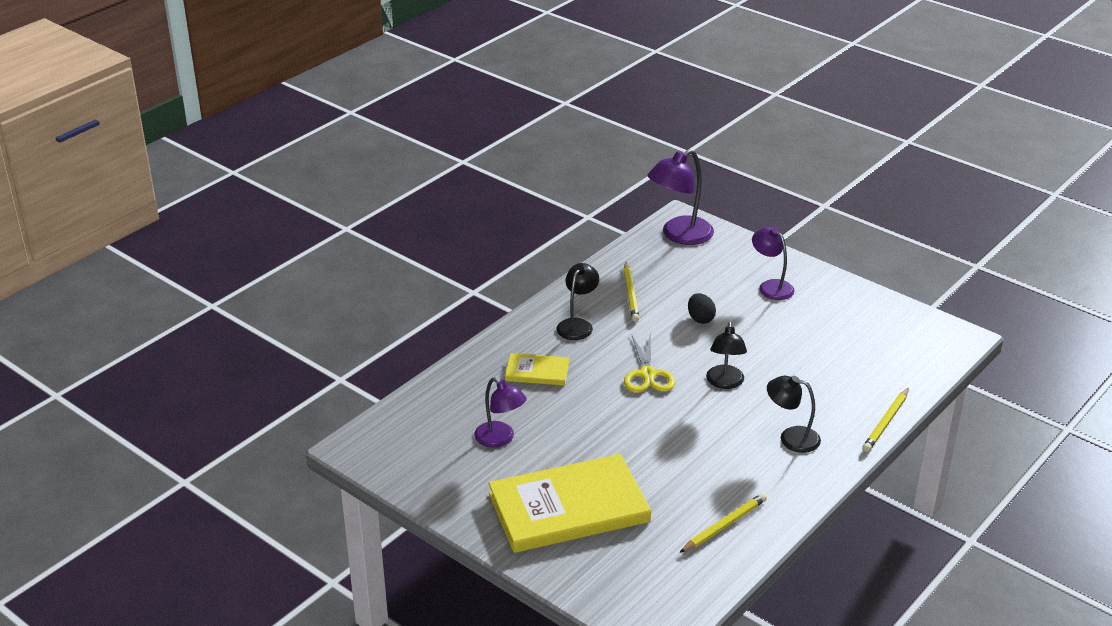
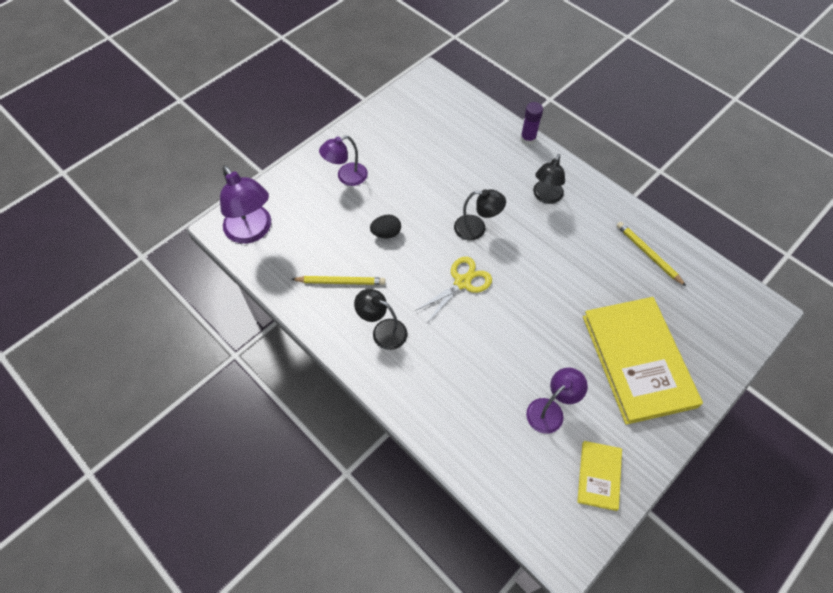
camera: 85 degrees left, 25 degrees up
yellow book [505,353,569,386] -> yellow book moved to [577,441,622,511]
yellow scissors [624,333,675,393] -> yellow scissors turned 45 degrees counterclockwise [415,257,492,323]
yellow pencil [862,388,909,452] -> purple glue stick [520,102,543,145]

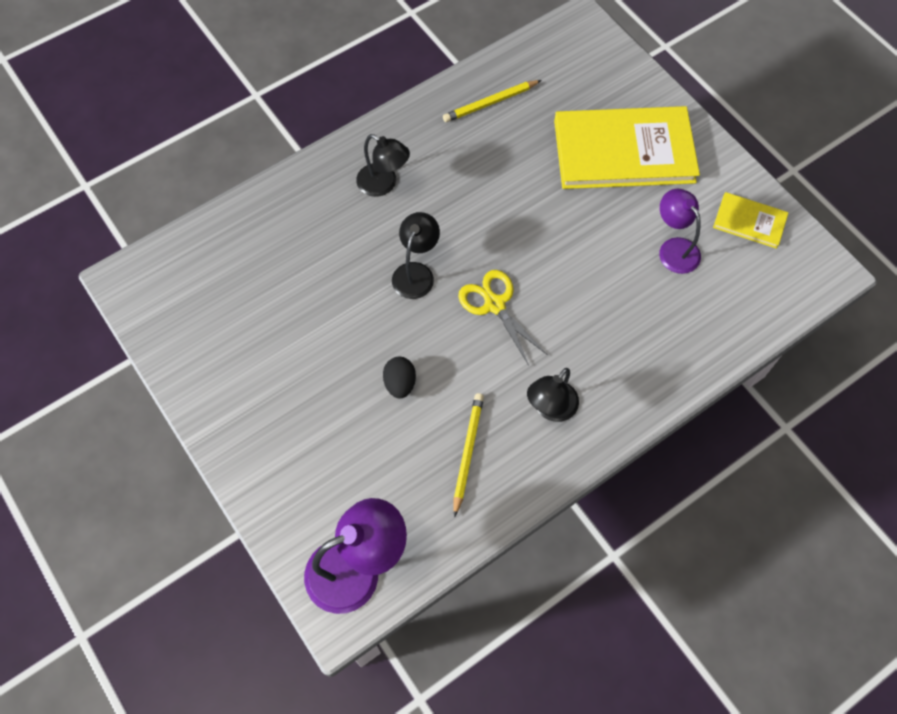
camera: 80 degrees left, 5 degrees up
purple lamp [319,136,368,186] -> none
purple glue stick [520,102,543,145] -> none

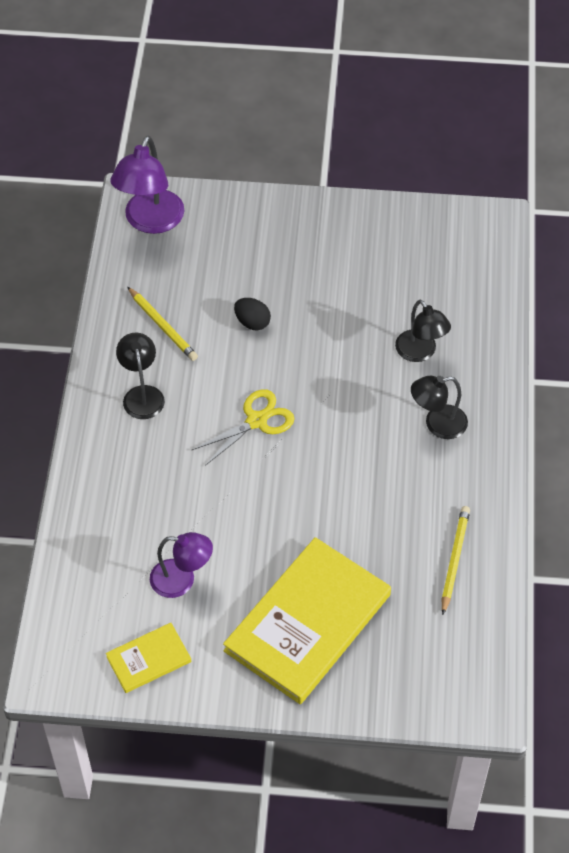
camera: 130 degrees right, 10 degrees down
black lamp [392,212,440,299] -> black lamp moved to [395,300,451,362]
yellow scissors [458,270,548,366] -> yellow scissors turned 45 degrees counterclockwise [192,389,295,466]

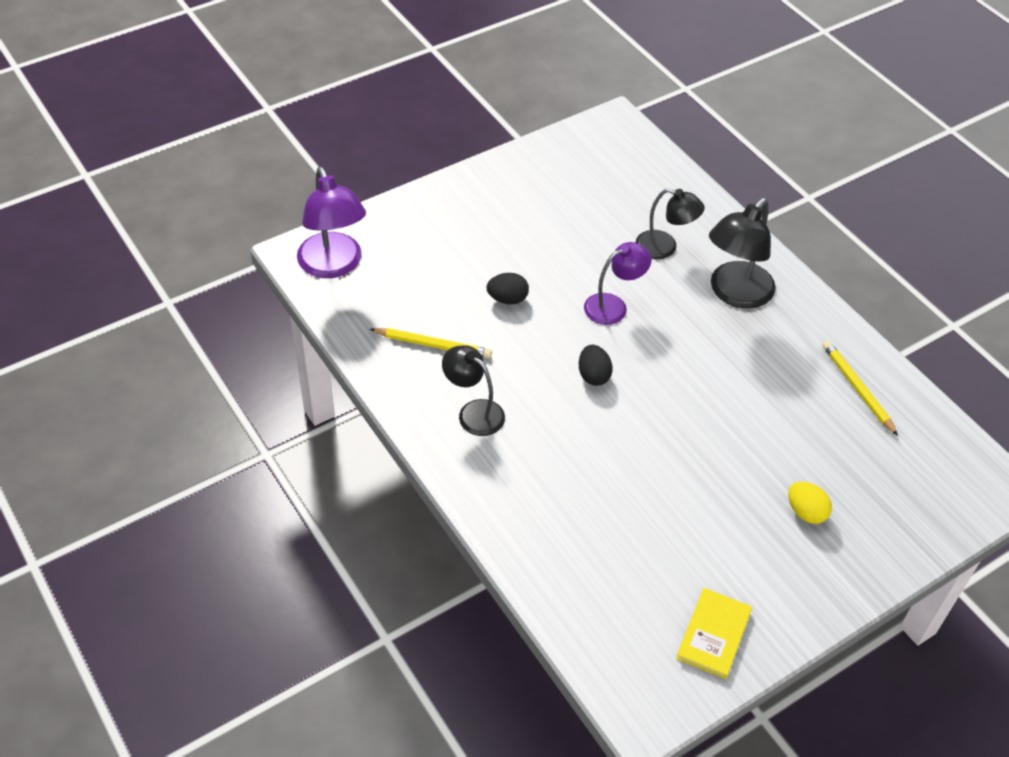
camera: 40 degrees left, 5 degrees down
purple lamp [150,532,213,598] -> purple lamp moved to [584,242,652,325]
yellow scissors [192,389,295,466] -> black egg [579,345,613,386]
yellow book [223,537,391,704] -> yellow egg [788,482,832,524]
black lamp [411,376,468,439] -> black lamp [709,198,776,309], size x1.54

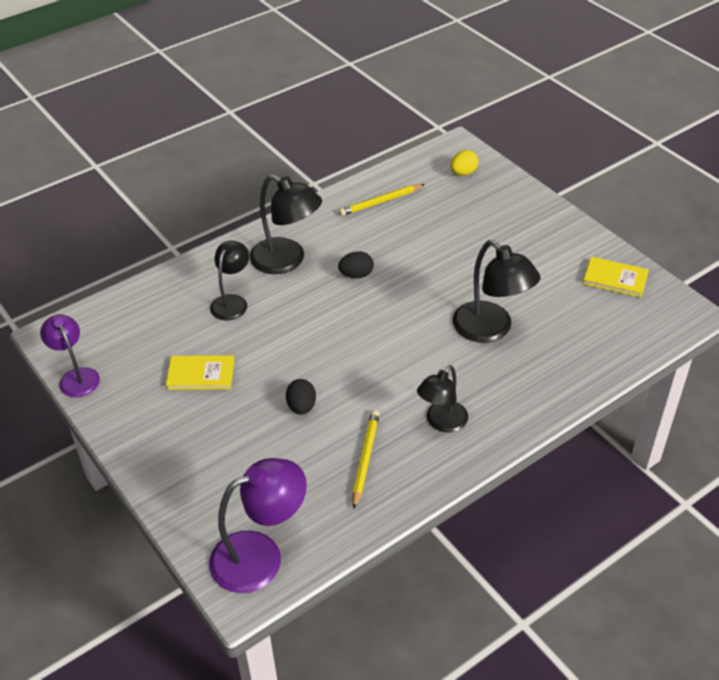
camera: 90 degrees left, 5 degrees down
black egg [579,345,613,386] -> black egg moved to [338,251,374,278]
purple lamp [584,242,652,325] -> purple lamp moved to [40,314,100,397]
yellow egg [788,482,832,524] -> yellow egg moved to [450,150,478,175]
none -> yellow book [166,355,234,390]
none -> black lamp [453,240,541,343]

